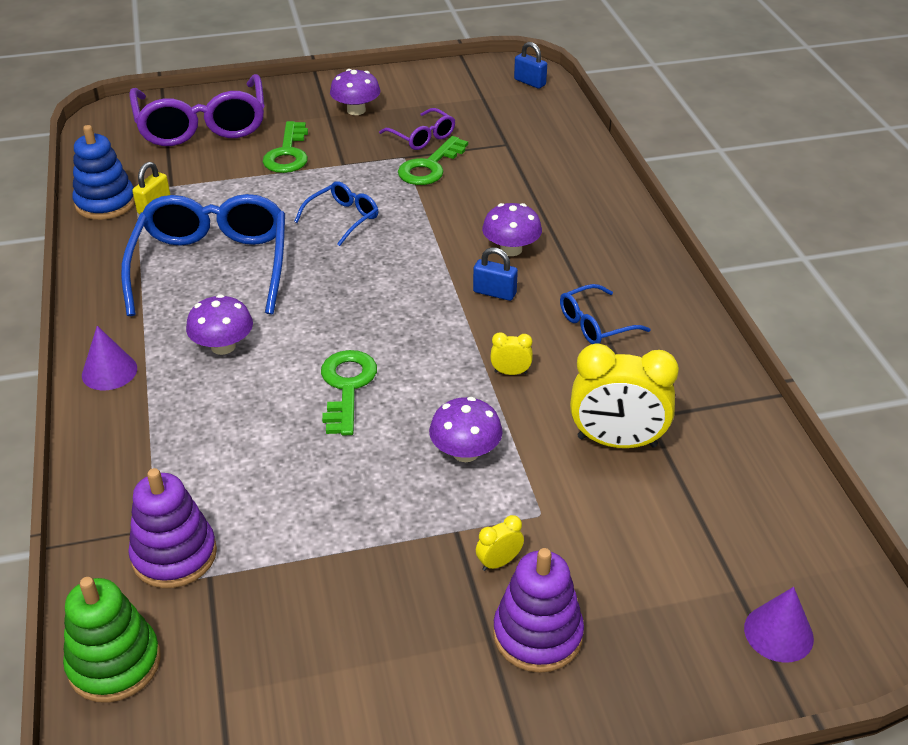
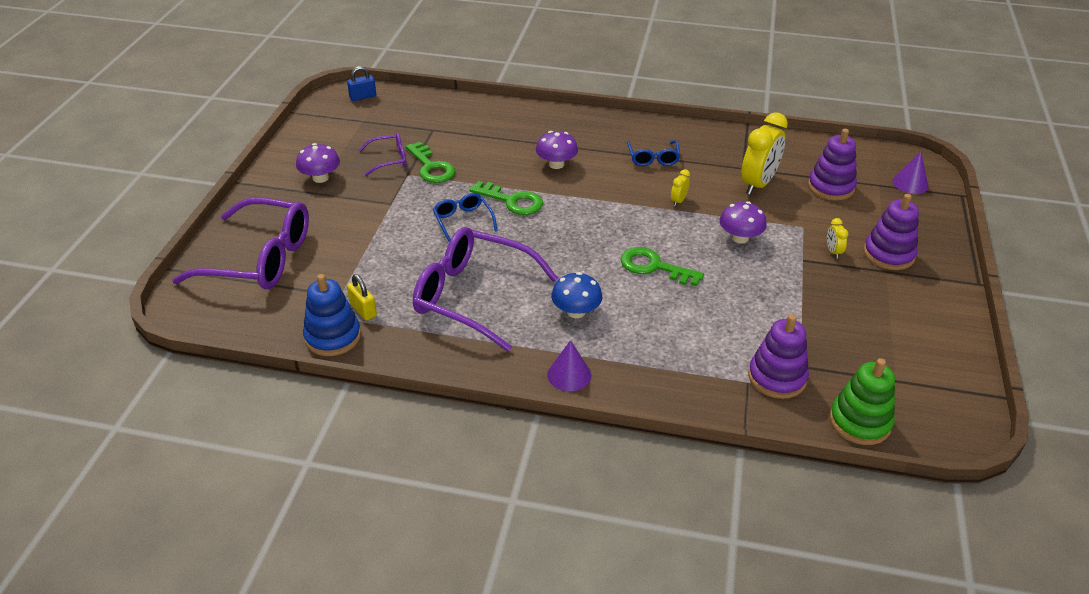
camera: 65 degrees left, 0 degrees up
blue glasses [121,194,285,316] -> purple glasses [413,227,559,352]
purple mushroom [186,294,253,355] -> blue mushroom [551,272,602,318]
green key [263,121,308,173] -> green key moved to [469,181,543,215]
blue padlock [473,247,518,301] -> none
none -> purple stacking toy [808,129,857,200]

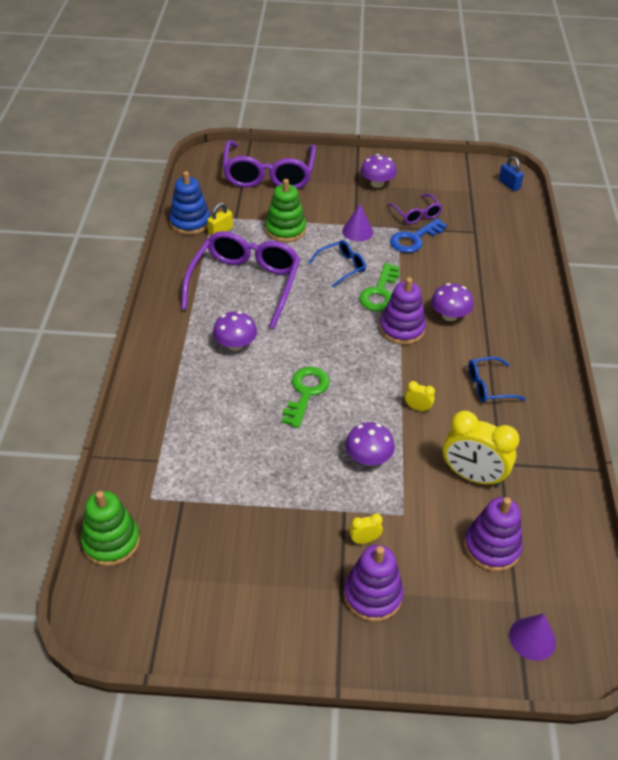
camera: 80 degrees right, 5 degrees up
green key [406,142,455,183] -> blue key [390,218,447,253]
purple cone [547,340,591,391] -> purple cone moved to [342,204,373,241]
blue mushroom [551,272,602,318] -> purple mushroom [213,311,257,351]
purple stacking toy [748,314,809,399] -> purple stacking toy moved to [380,277,426,345]
none -> green stacking toy [265,179,306,242]

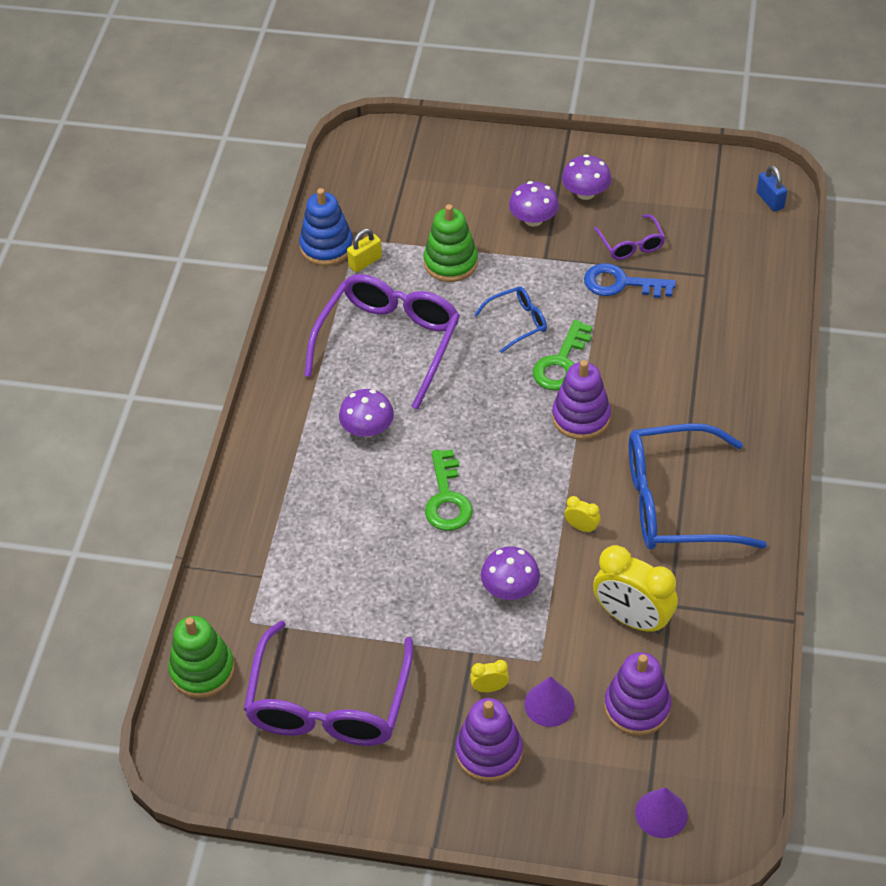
camera: 10 degrees right, 5 degrees up
purple glasses [222,140,316,189] -> purple glasses moved to [243,621,413,746]
green key [282,367,330,428] -> green key turned 150 degrees clockwise [425,449,473,531]
purple cone [342,204,373,241] -> purple cone moved to [524,676,575,727]
blue key [390,218,447,253] -> blue key turned 45 degrees clockwise [584,263,676,298]
purple mushroom [431,283,474,321] -> purple mushroom moved to [509,181,559,226]
blue glasses [468,357,526,402] -> blue glasses [629,424,767,550], size x2.09

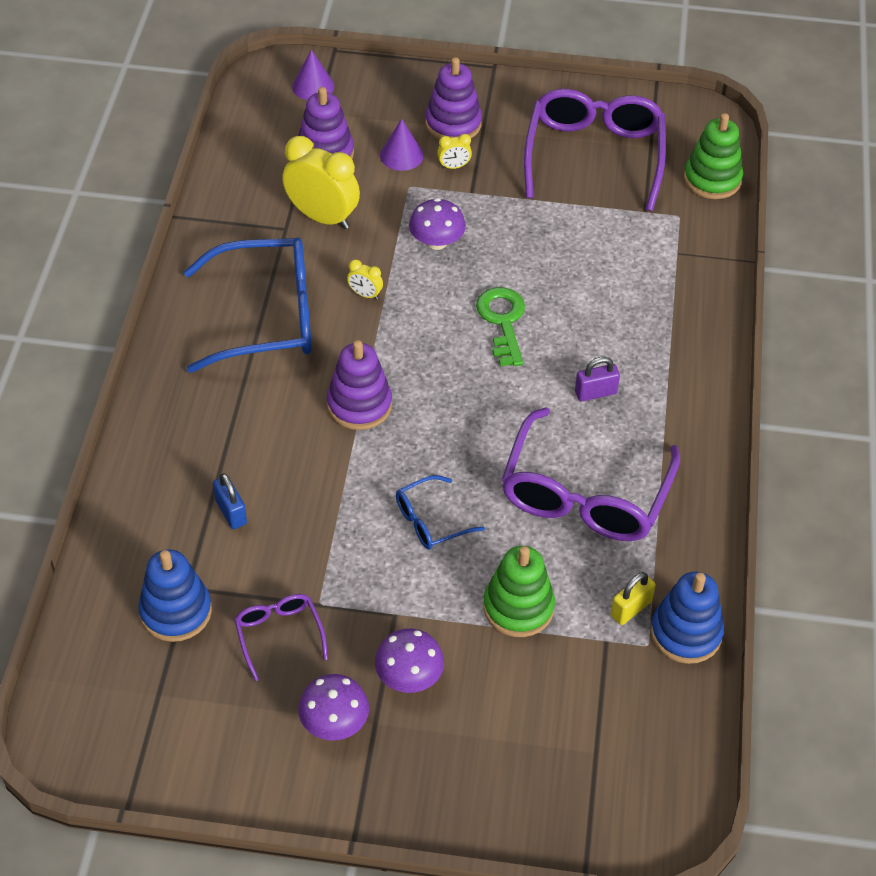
camera: 175 degrees right, 0 degrees up
purple mushroom [339,389,394,437] -> purple padlock [575,357,620,401]
green key [533,320,592,391] -> none
blue key [584,263,676,298] -> none
blue padlock [757,165,787,212] -> blue padlock moved to [213,473,247,529]
none -> blue stacking toy [138,549,212,642]

